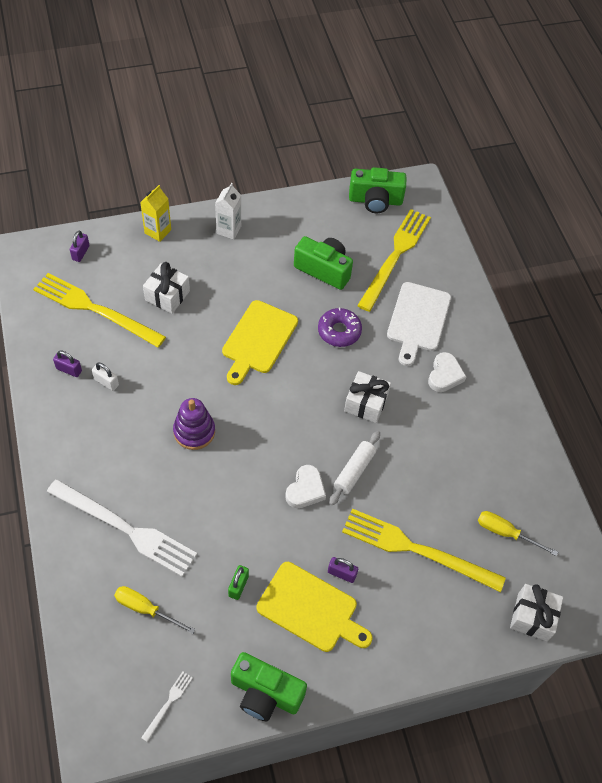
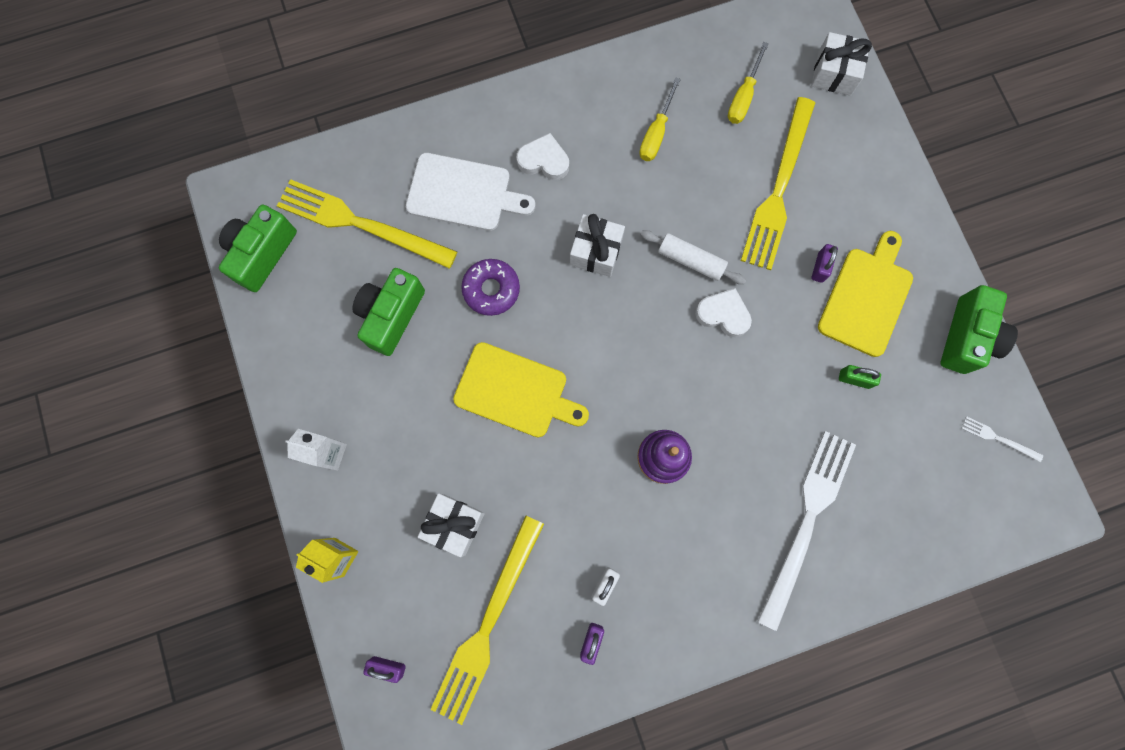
camera: 90 degrees left, 20 degrees up
yellow screwdriver [114,586,196,634] -> yellow screwdriver moved to [639,77,681,161]
green camera [349,167,406,213] -> green camera turned 150 degrees counterclockwise [219,204,297,292]

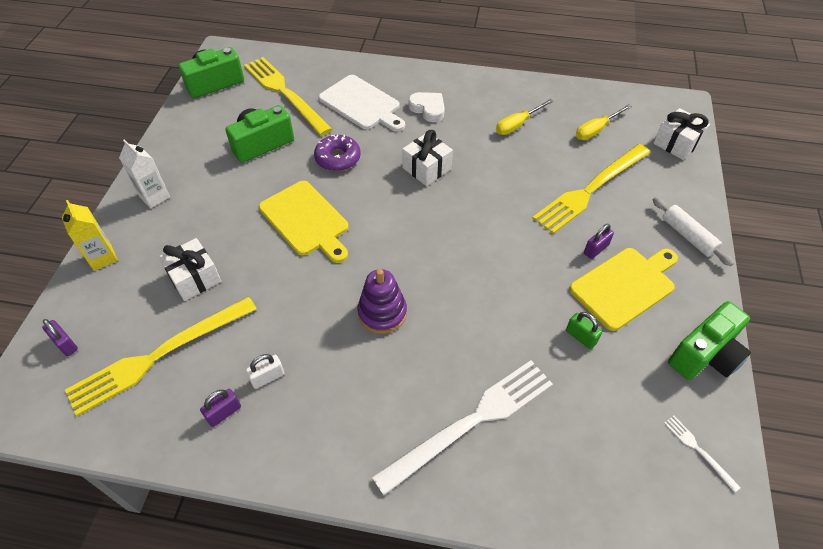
camera: 30 degrees right, 25 degrees down
white rolling pin [640,230,746,284] -> white rolling pin moved to [653,197,734,266]
white heart [695,288,752,337] -> none

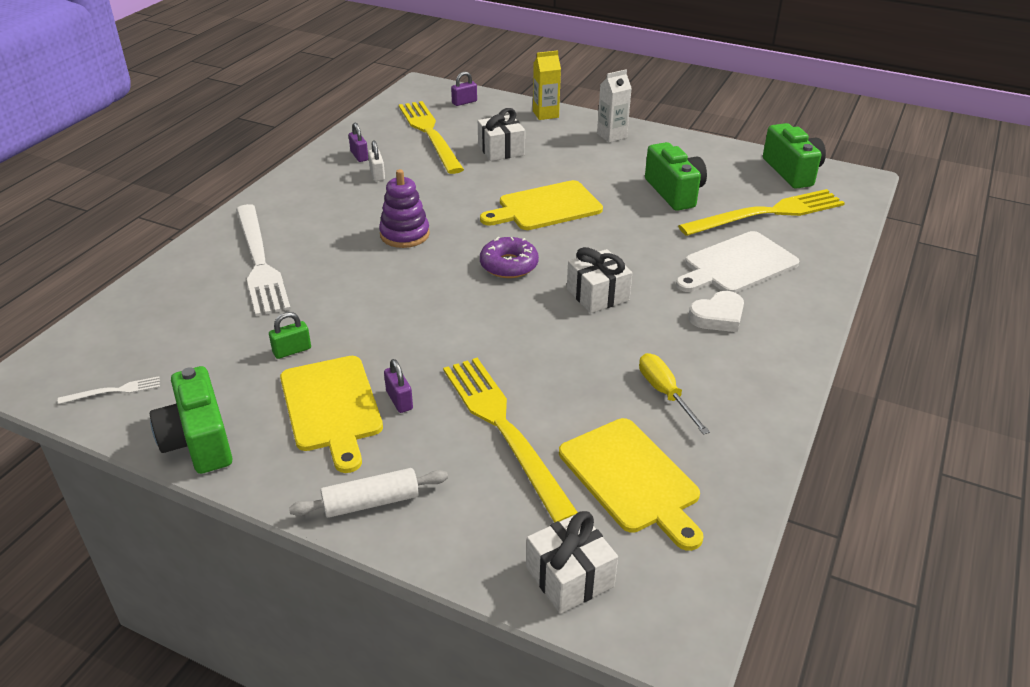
camera: 105 degrees right, 15 degrees down
purple donut [314,135,361,171] -> purple donut moved to [480,237,539,278]
yellow screwdriver [576,104,632,140] -> yellow cutting board [559,418,703,551]

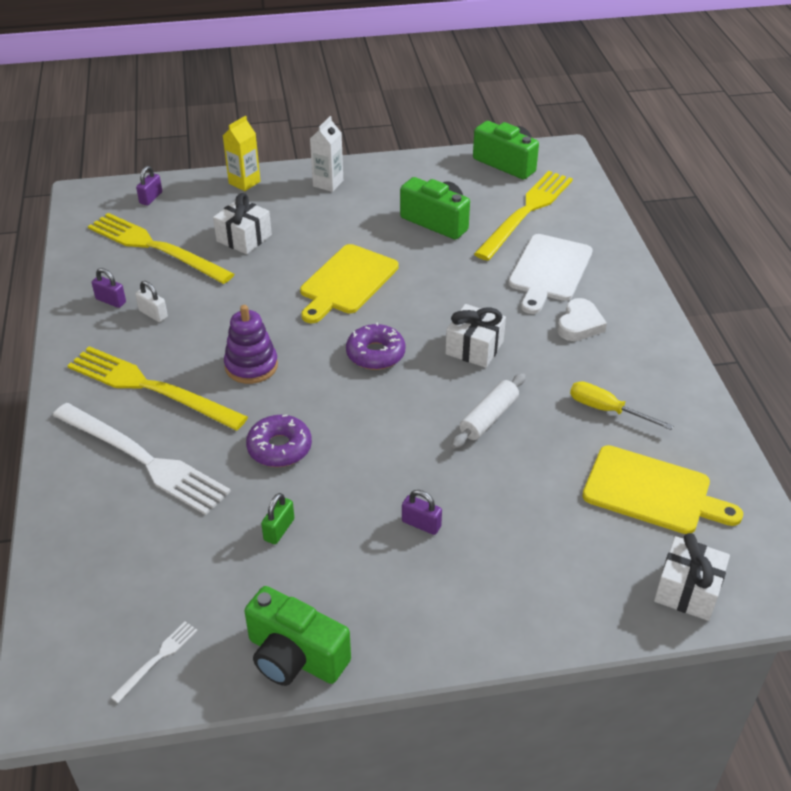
camera: 35 degrees left, 5 degrees up
yellow cutting board [280,356,383,473] -> none
white rolling pin [289,468,448,518] -> white rolling pin moved to [451,373,526,449]
yellow fork [443,358,578,523] -> yellow fork moved to [67,346,248,431]
none -> purple donut [246,415,312,467]

